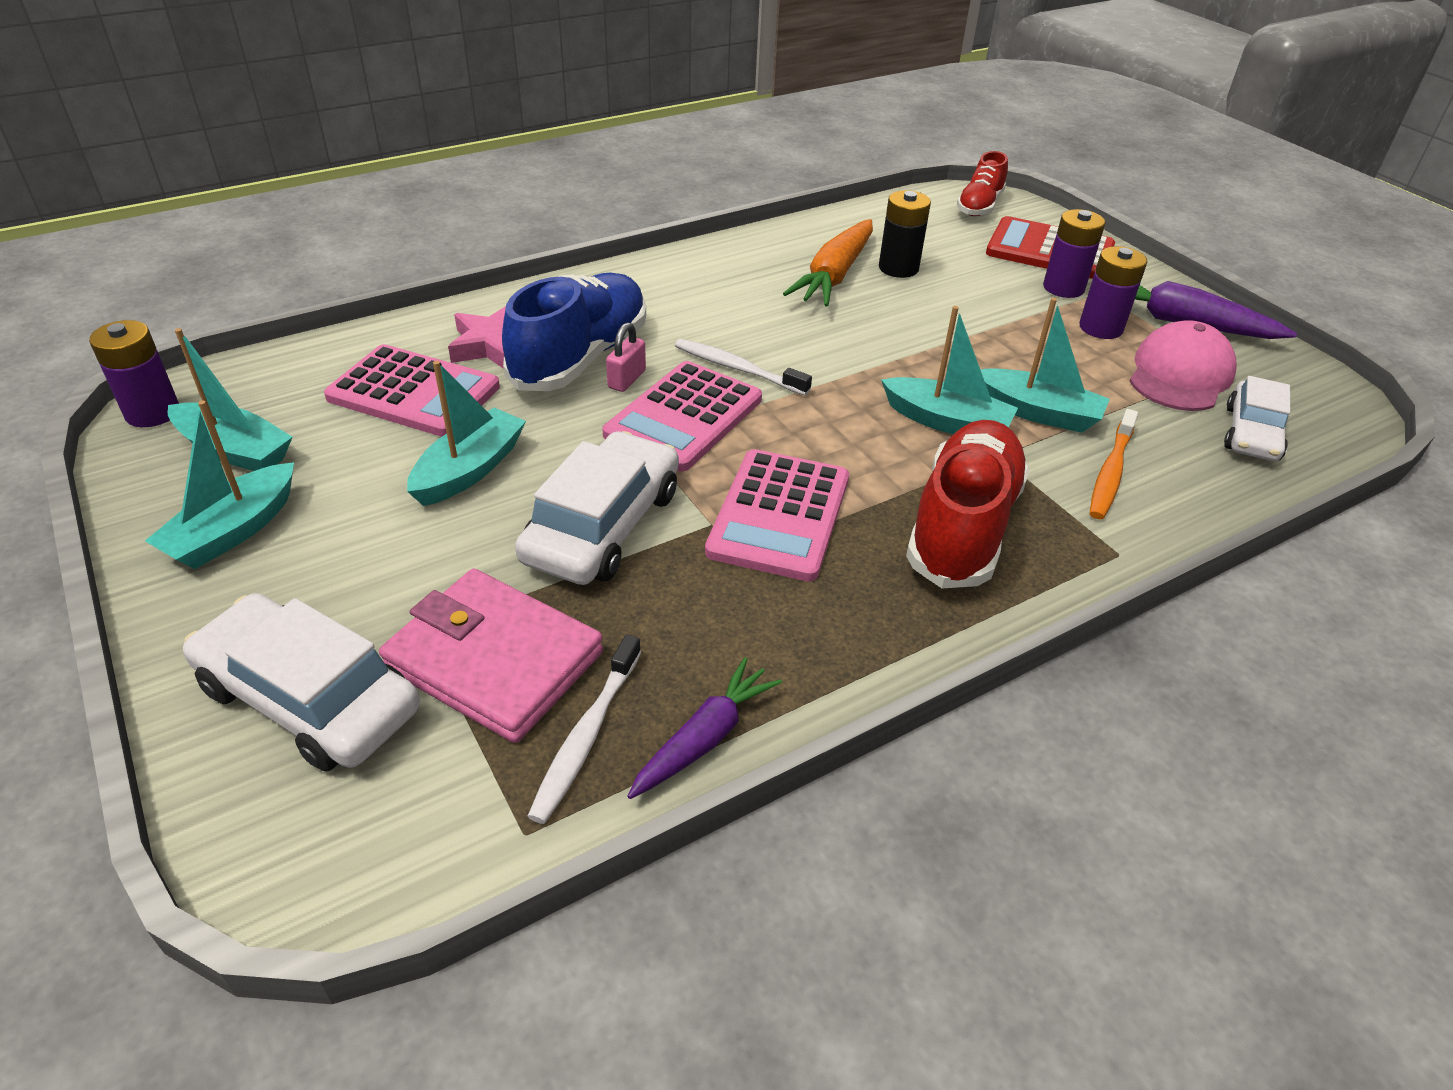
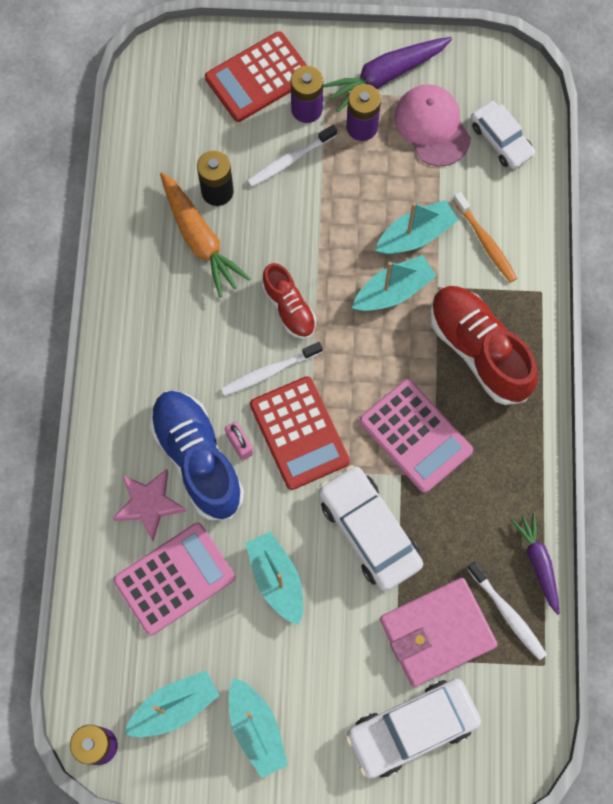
camera: 55 degrees left, 30 degrees up
pink calculator [602,361,762,472] -> red calculator [250,376,350,490]
red shoe [957,151,1008,216] -> red shoe moved to [262,263,316,339]
none -> white toothbrush [247,125,337,187]

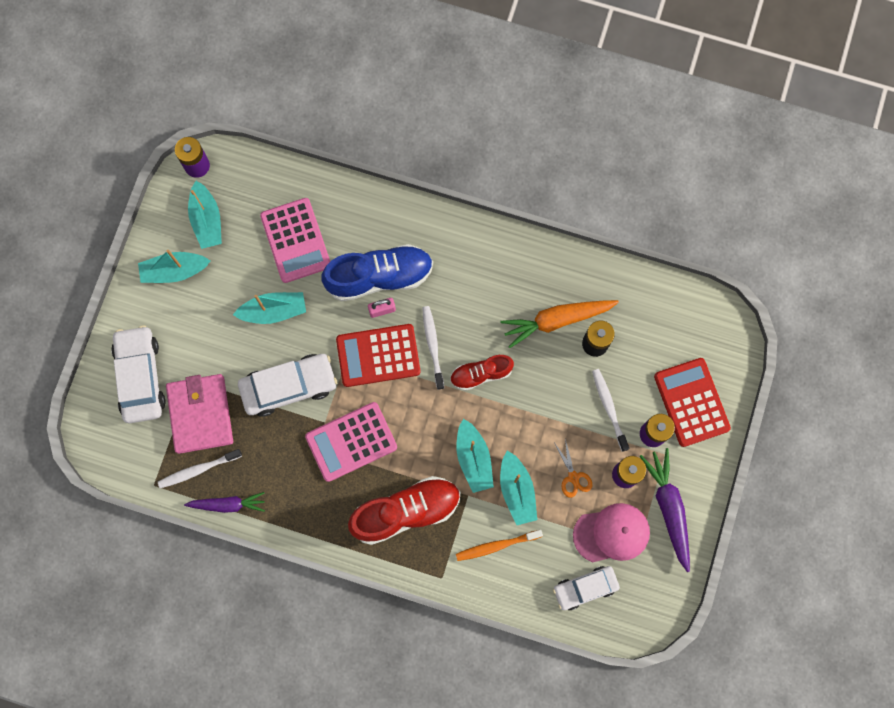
camera: 105 degrees right, 5 degrees up
pink star [112,469,186,542] -> none
none -> orange scissors [555,439,592,498]

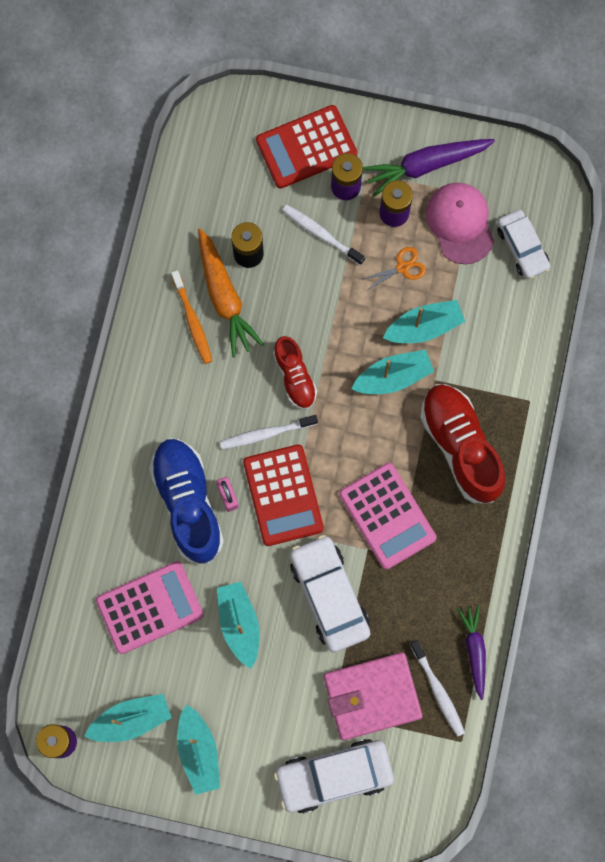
camera: 95 degrees left, 0 degrees up
orange toothbrush [456,530,543,561] -> orange toothbrush moved to [171,270,212,364]
white toothbrush [592,369,630,452] -> white toothbrush turned 60 degrees clockwise [282,205,365,265]

